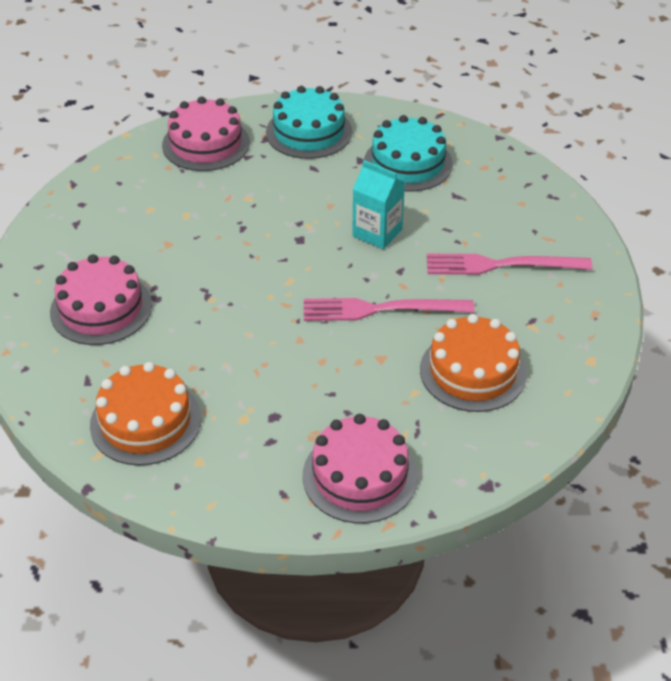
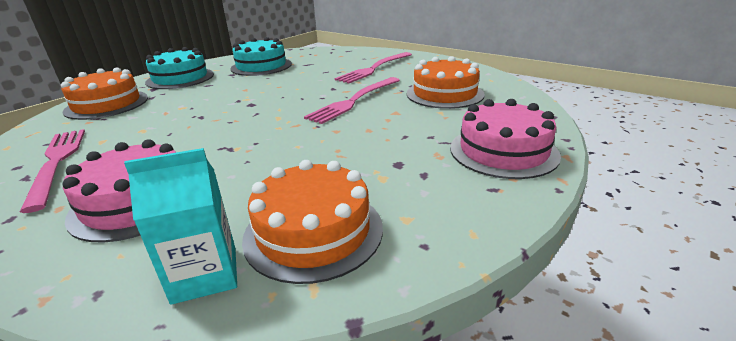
camera: 50 degrees left, 15 degrees down
pink cake [162,96,250,171] -> orange cake [61,67,148,120]
turquoise carton [352,160,405,249] -> turquoise carton moved to [124,148,237,305]
none -> pink fork [20,129,85,213]

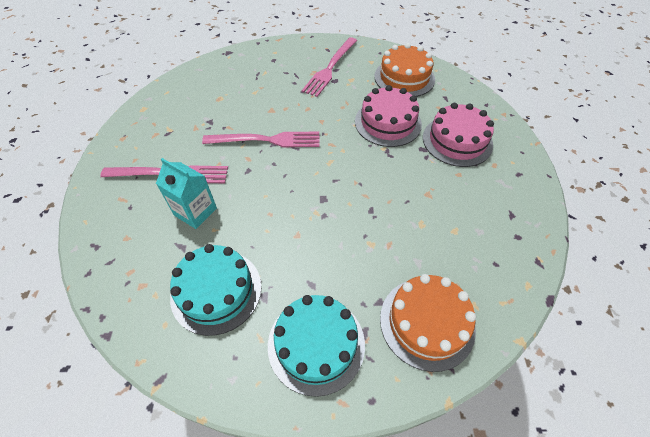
camera: 130 degrees left, 25 degrees up
pink fork [20,129,85,213] -> pink fork moved to [302,37,357,97]
turquoise carton [124,148,237,305] -> turquoise carton moved to [156,158,217,229]
orange cake [407,56,485,109] -> none
pink cake [450,99,561,179] -> pink cake moved to [355,85,422,147]

